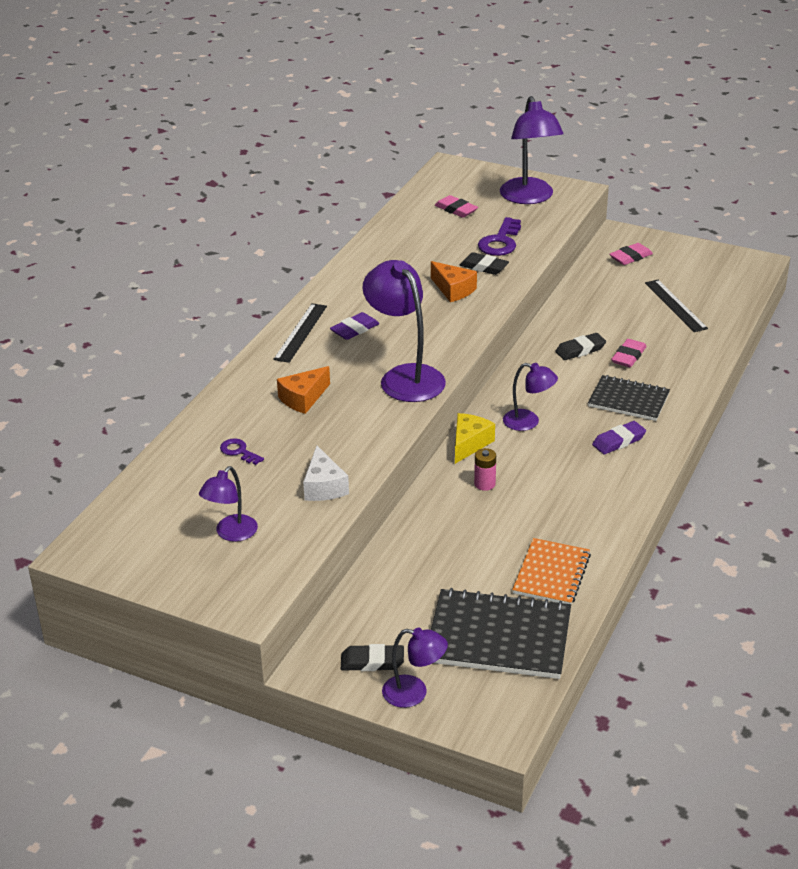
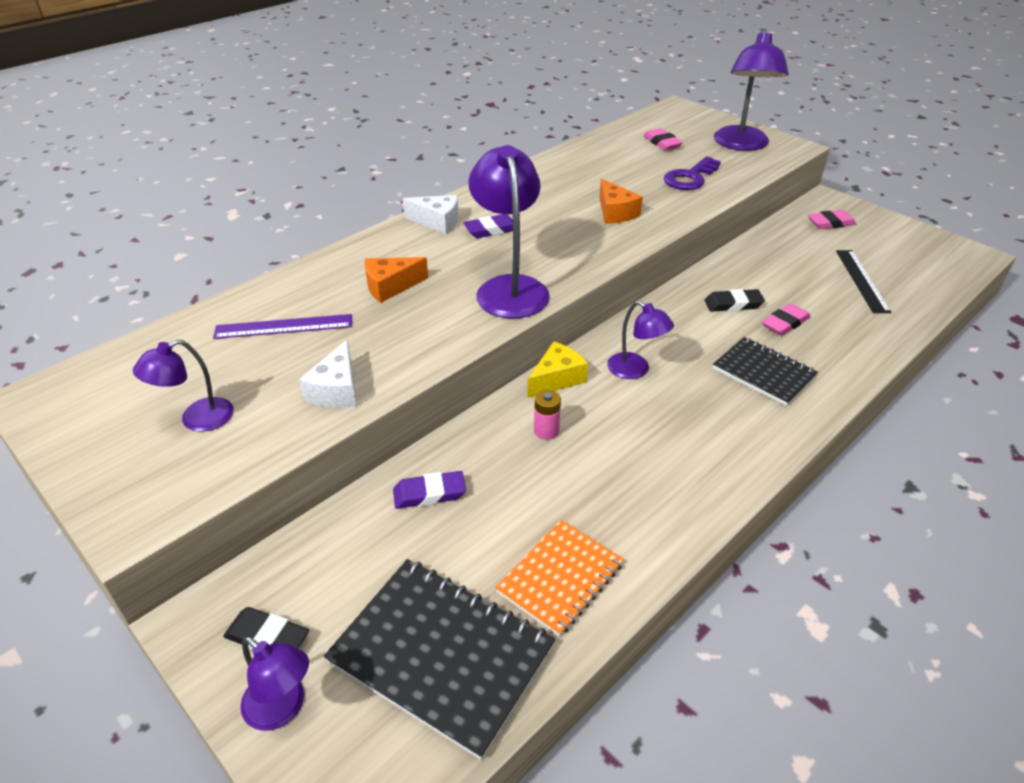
camera: 20 degrees right, 5 degrees up
purple key [220,438,264,465] -> purple ruler [213,314,352,339]
black ruler [273,303,327,363] -> white cheese [403,195,459,234]
black eraser [460,252,509,275] -> none
purple eraser [592,421,646,454] -> purple eraser moved to [393,471,466,509]

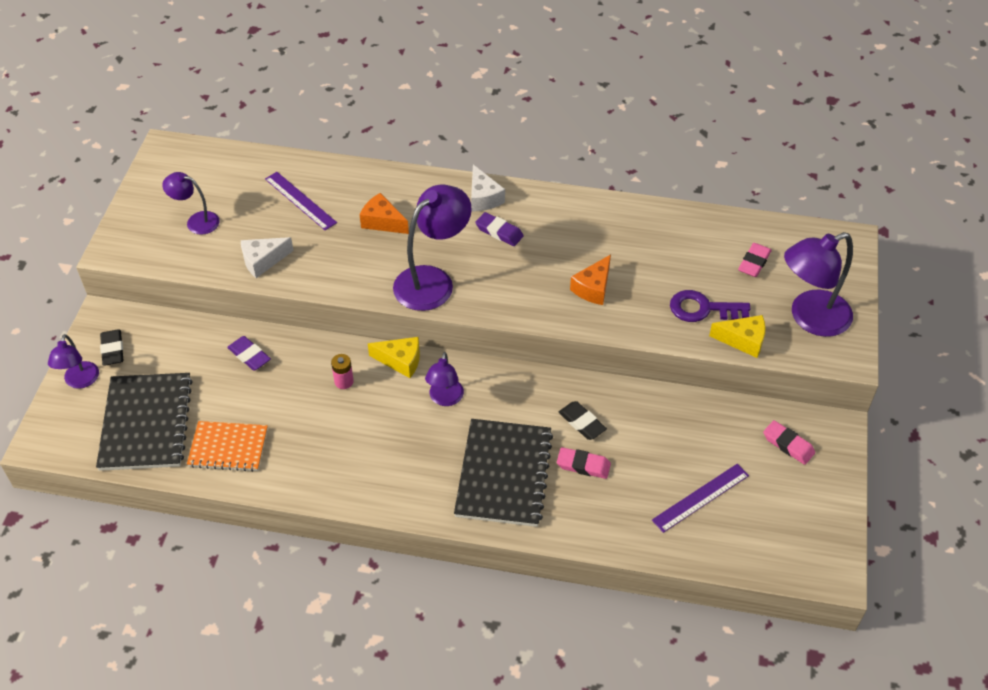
camera: 55 degrees right, 10 degrees up
black notebook [713,337,818,406] -> black notebook [454,419,553,527], size x1.57
black ruler [836,250,892,313] -> purple ruler [652,464,749,533]
none -> yellow cheese [709,315,765,358]

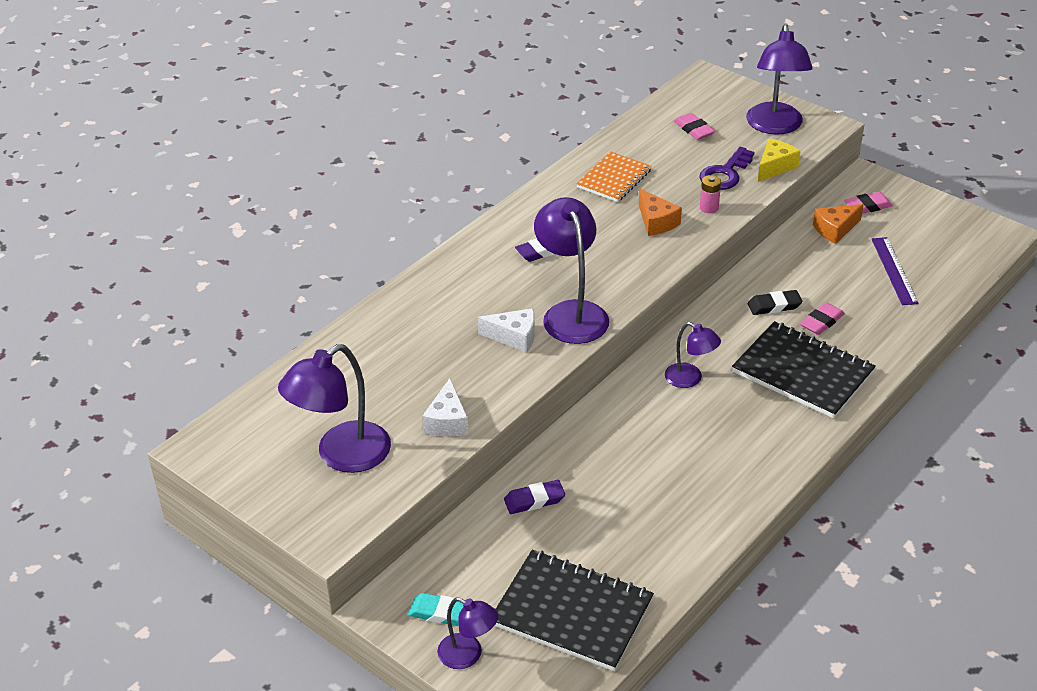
camera: 60 degrees left, 10 degrees down
black eraser [100,329,124,366] -> turquoise eraser [408,593,464,626]
purple lamp [162,172,220,235] -> purple lamp [278,344,391,473], size x1.77
orange notebook [187,421,268,472] -> orange notebook moved to [576,151,652,202]
purple ruler [265,172,337,230] -> none
pink battery [331,354,354,389] -> pink battery moved to [700,175,721,213]
orange cheese [360,193,409,234] -> orange cheese moved to [813,204,864,244]
yellow cheese [368,337,420,378] -> none
white cheese [471,165,505,212] -> white cheese moved to [478,308,535,352]

